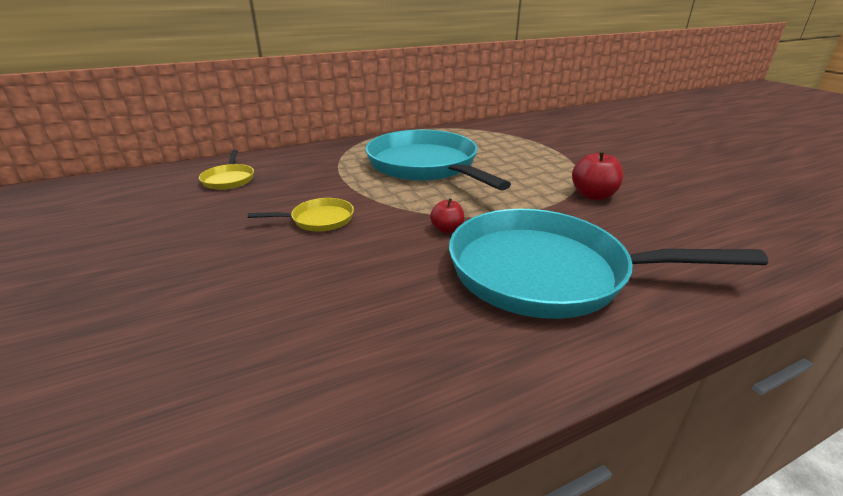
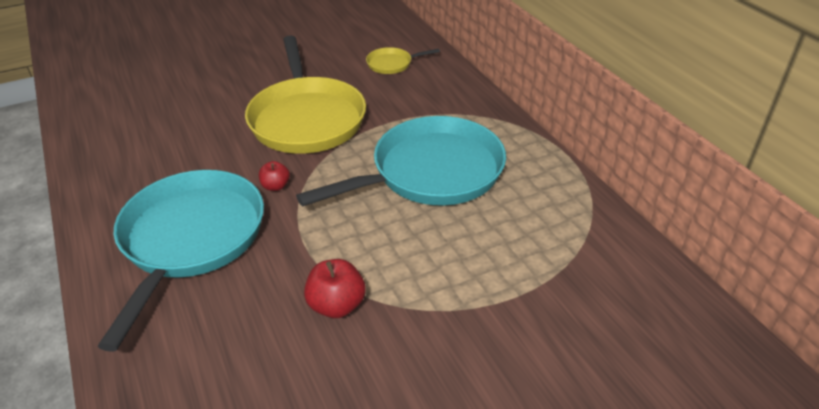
camera: 90 degrees right, 10 degrees up
yellow pan [248,198,354,232] -> yellow pan [245,36,366,154], size x2.33

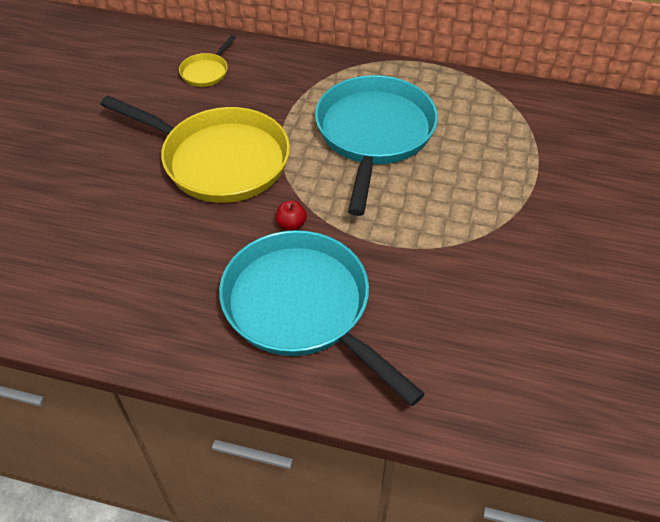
camera: 50 degrees left, 10 degrees up
red apple [304,259,366,318] -> none

